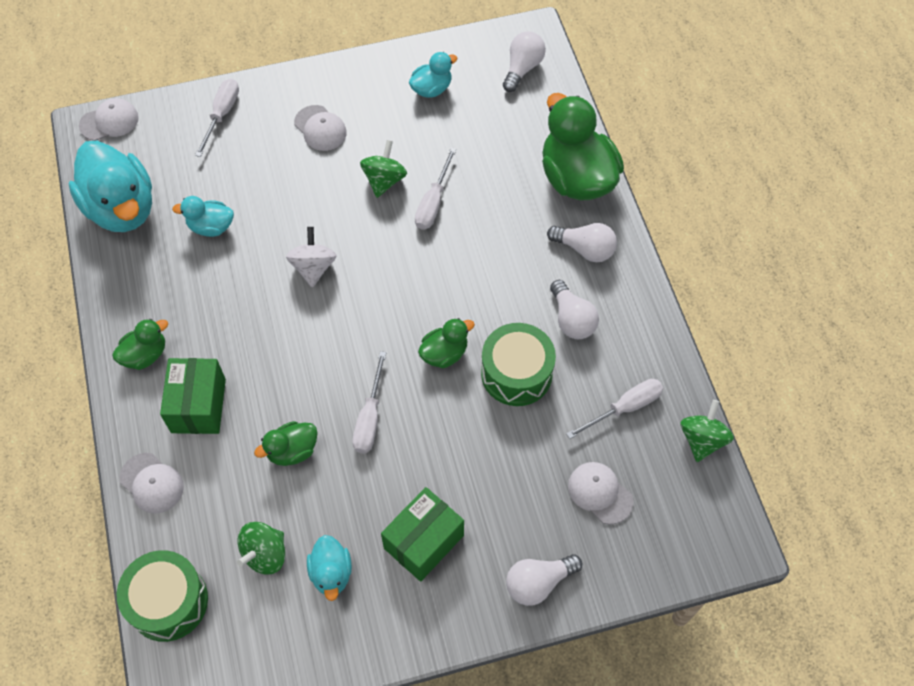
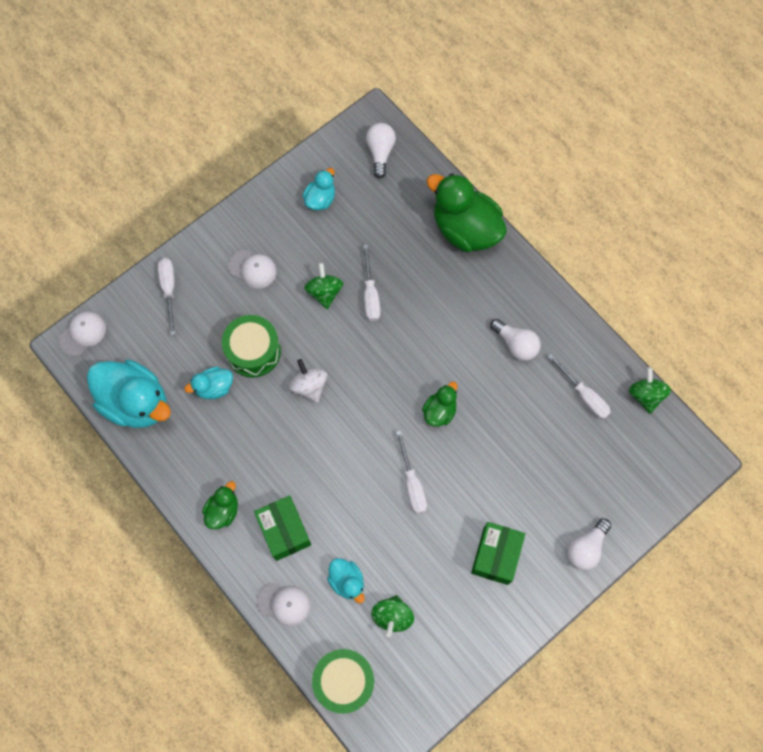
camera: 25 degrees left, 10 degrees up
green duck [254,421,318,466] -> none
turquoise duck [307,535,352,601] -> turquoise duck moved to [327,558,365,603]
green drum [481,323,556,406] -> green drum moved to [222,315,281,378]
white light bulb [547,223,617,262] -> none
white screwdriver [566,379,663,439] -> white screwdriver turned 105 degrees clockwise [548,354,611,419]
white cap [568,462,633,525] -> none

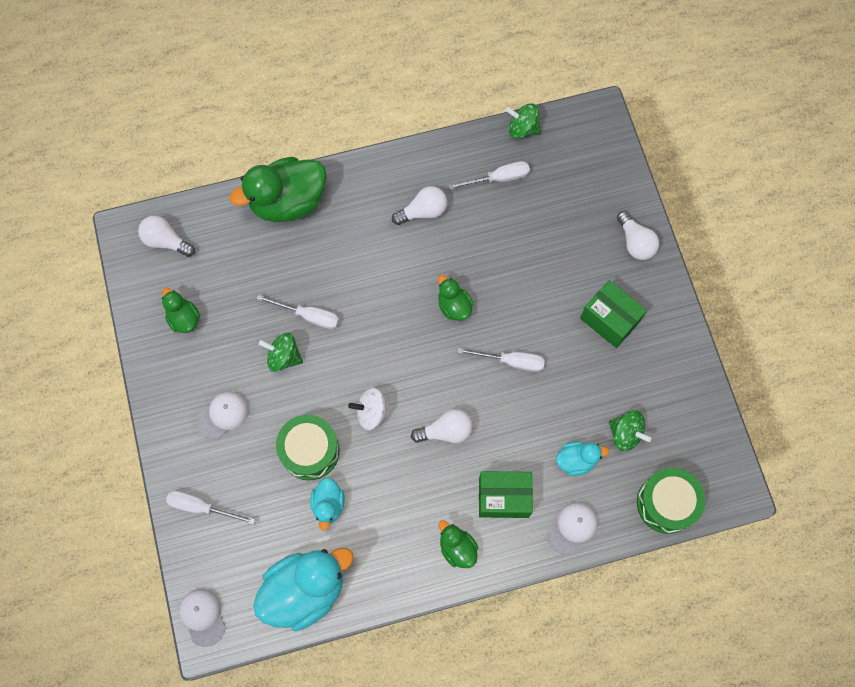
camera: 65 degrees left, 0 degrees up
turquoise duck [303,168,335,210] -> green duck [162,288,200,333]
none -> white light bulb [411,409,473,443]

